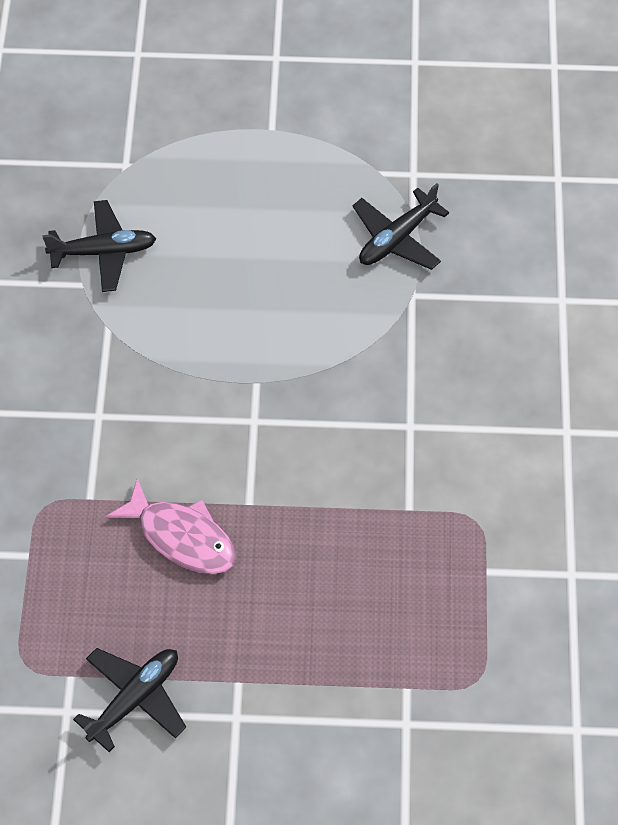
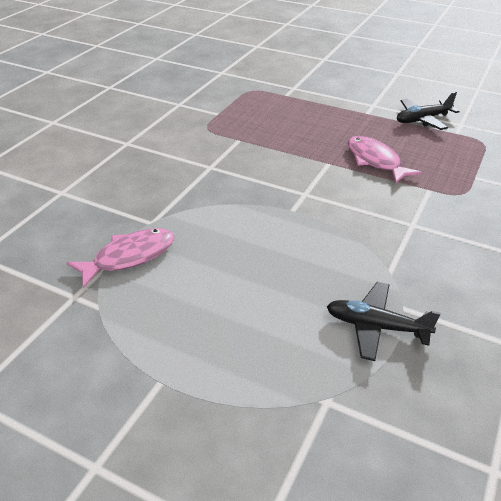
camera: 155 degrees left, 20 degrees down
black plane [352,183,449,270] -> pink fish [66,228,174,288]

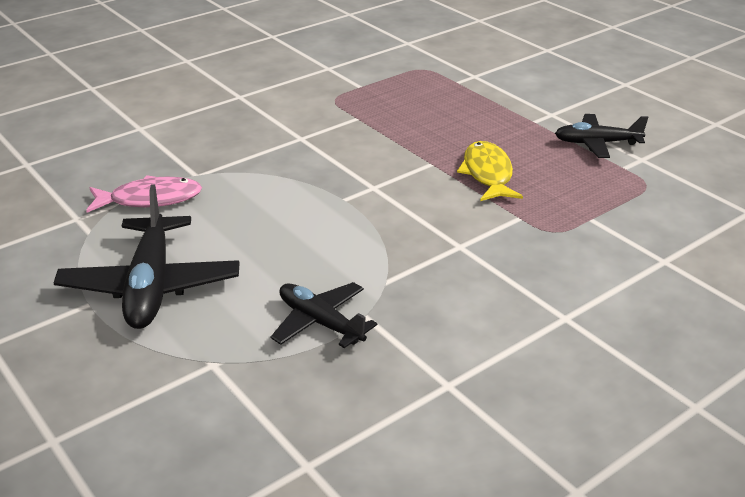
camera: 25 degrees right, 5 degrees down
pink fish [348,136,422,184] -> yellow fish [457,141,523,201]
none -> black plane [54,184,240,329]

